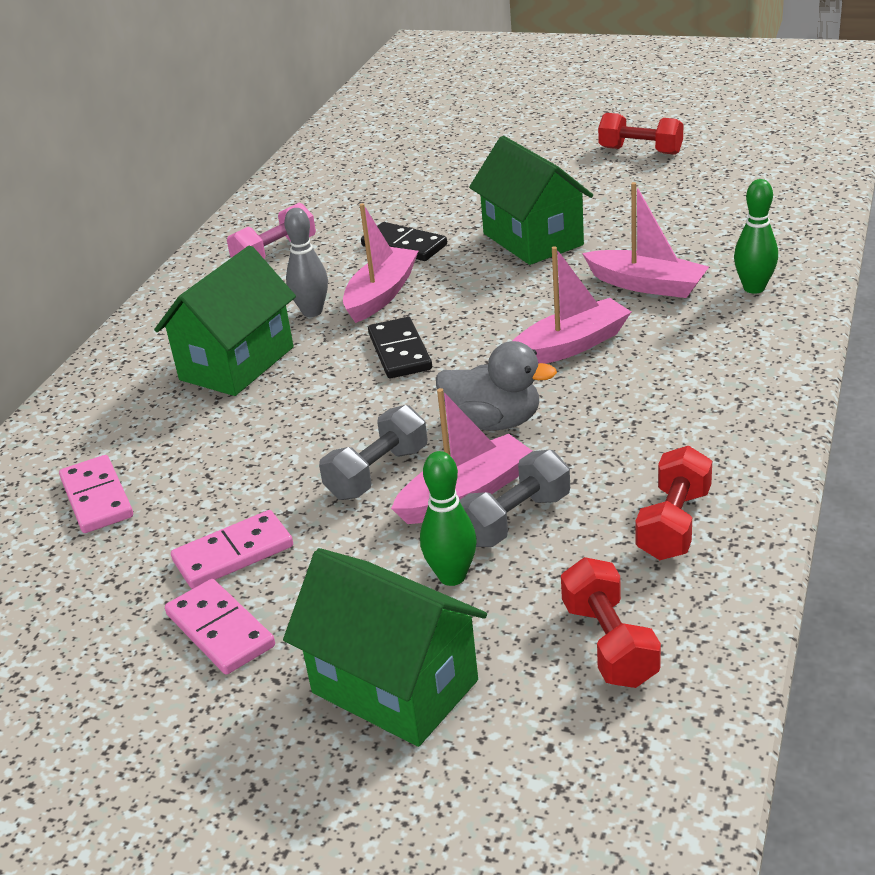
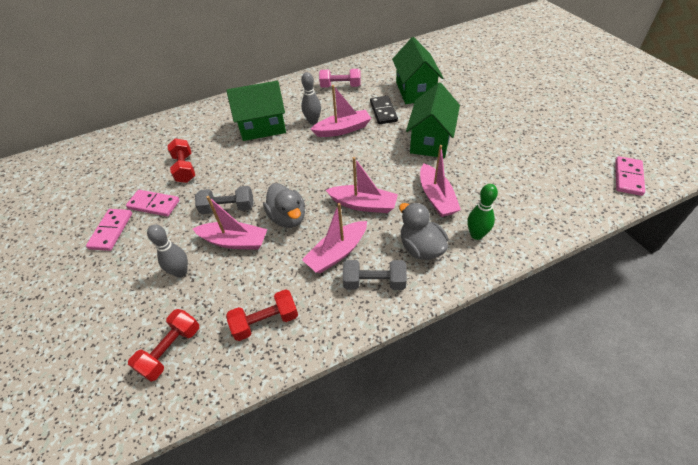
camera: 45 degrees right, 15 degrees up
pink domino [59,455,133,533] -> pink domino moved to [615,156,645,196]
green house [283,548,487,747] -> green house moved to [392,37,443,104]
black domino [368,317,432,378] -> none
green bowling pin [420,451,477,586] -> grey bowling pin [147,225,188,278]
grey dumbbell [459,449,570,547] -> grey dumbbell moved to [343,260,407,290]
red dumbbell [598,113,683,155] -> red dumbbell moved to [167,138,195,183]
none -> pink boat [302,203,367,273]
none -> grey duck [399,203,448,260]

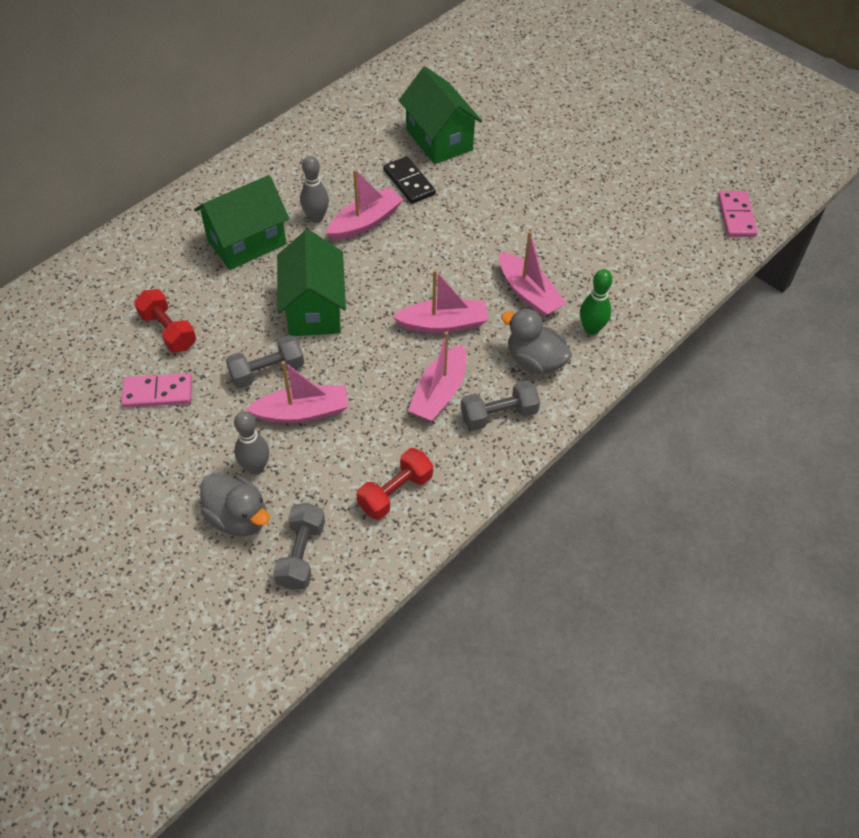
camera: 25 degrees left, 5 degrees up
pink domino [86,209,132,251] -> none
red dumbbell [128,309,199,381] -> grey dumbbell [273,503,325,590]
grey duck [263,183,305,228] -> grey duck moved to [200,473,270,536]
pink dumbbell [319,69,361,88] -> none
green house [406,83,460,158] -> green house moved to [277,230,346,336]

